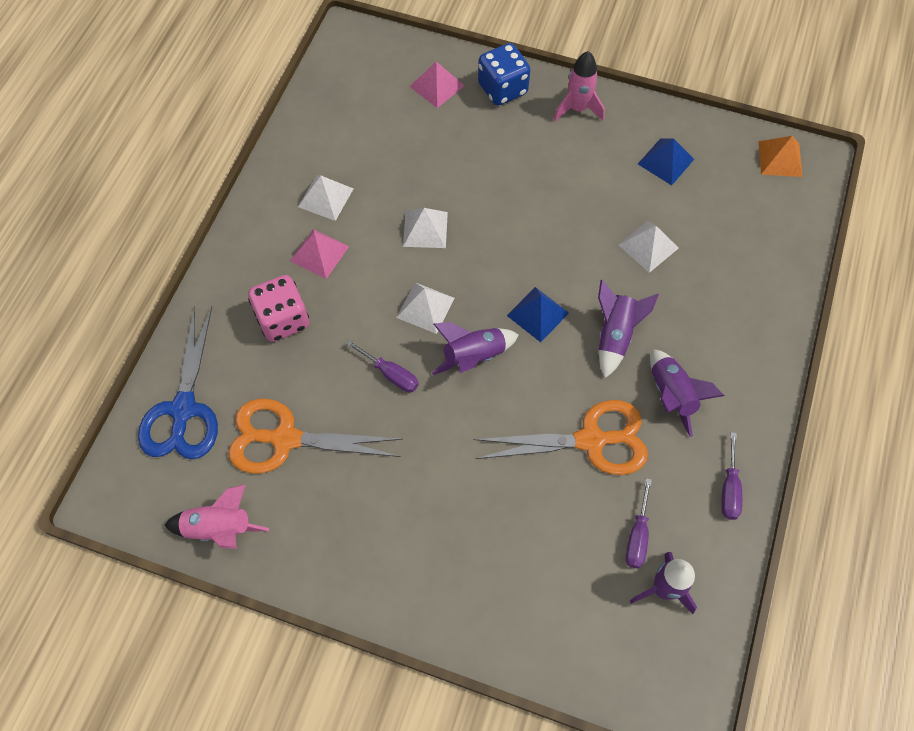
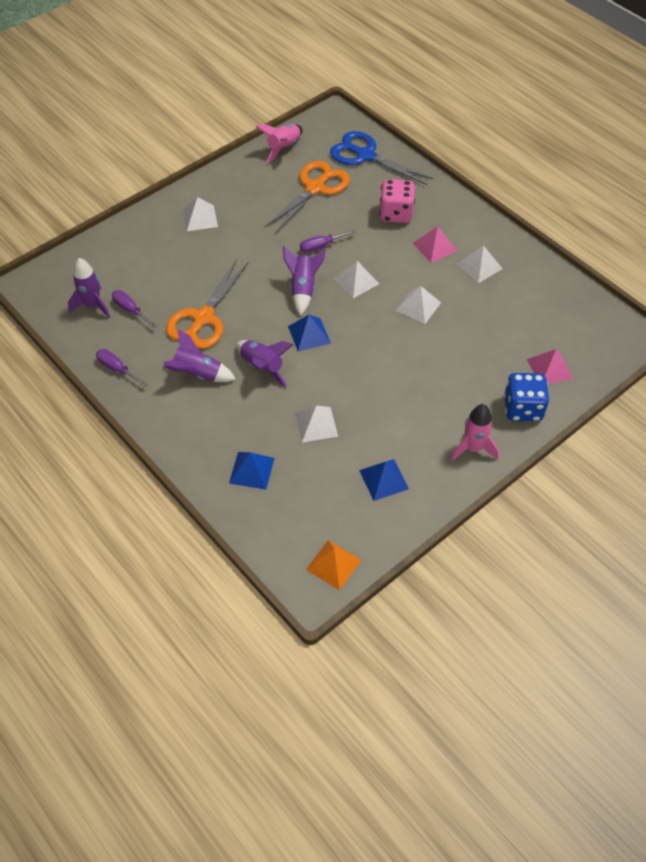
camera: 120 degrees right, 10 degrees down
none -> white pyramid [183,197,218,231]
none -> blue pyramid [229,452,274,490]

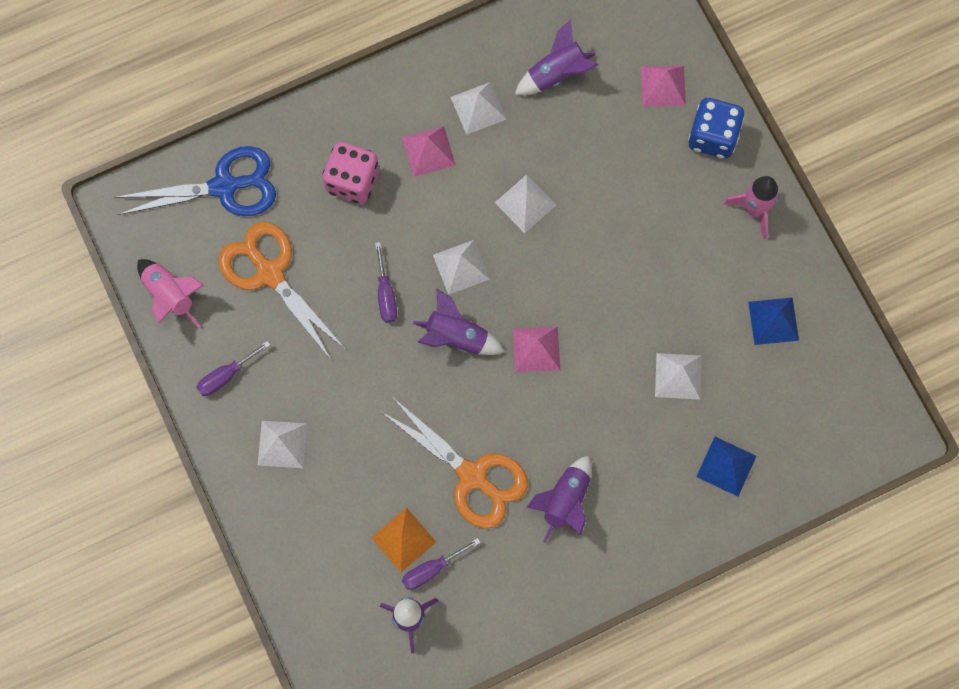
camera: 75 degrees left, 20 degrees up
purple screwdriver [96,349,147,387] -> purple screwdriver moved to [196,341,270,396]
purple rocket [236,340,294,387] -> purple rocket moved to [515,20,598,95]
blue pyramid [288,315,331,352] -> pink pyramid [513,327,560,372]
orange pyramid [306,540,361,590] -> orange pyramid moved to [371,507,436,572]
blue scissors [330,131,433,185] -> blue scissors turned 150 degrees counterclockwise [114,146,276,216]

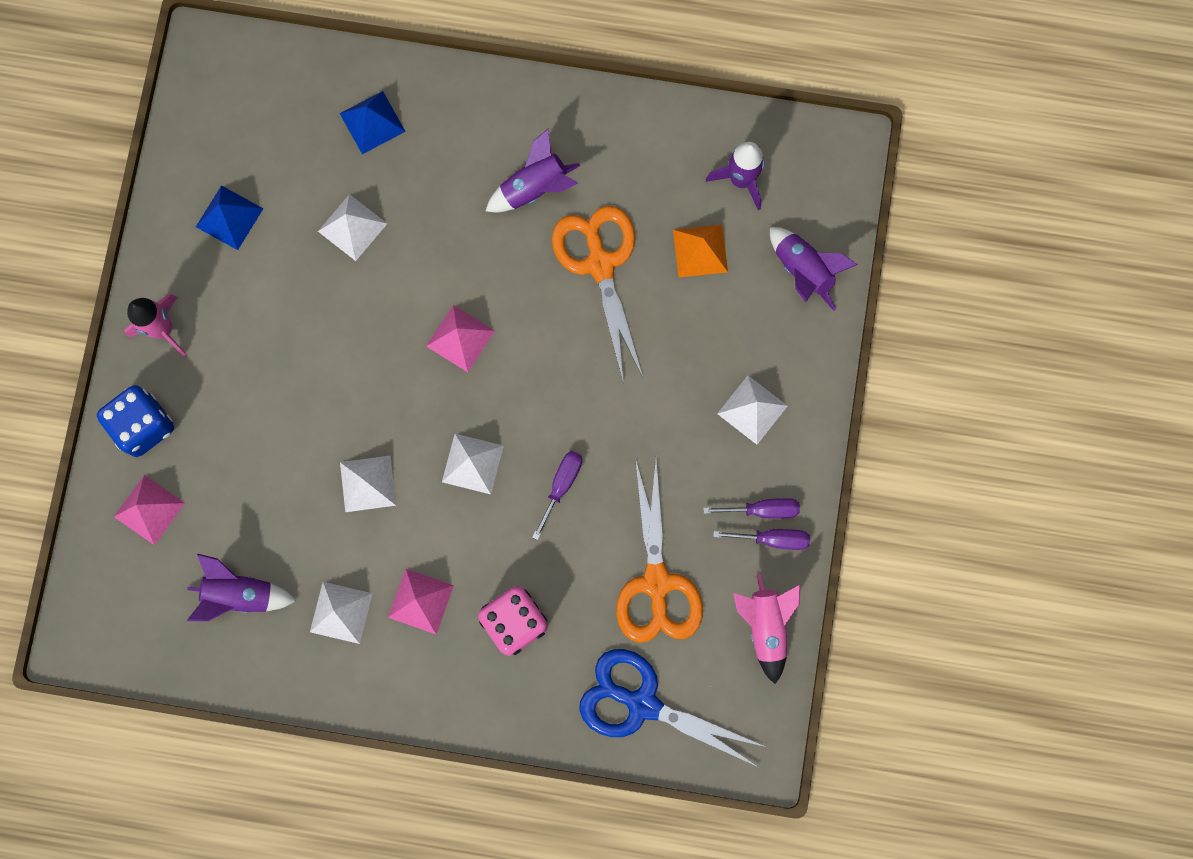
camera: 145 degrees left, 5 degrees up
purple screwdriver [402,538,481,590] -> purple screwdriver moved to [713,529,810,550]
purple rocket [413,289,505,355] -> purple rocket moved to [770,227,857,311]

